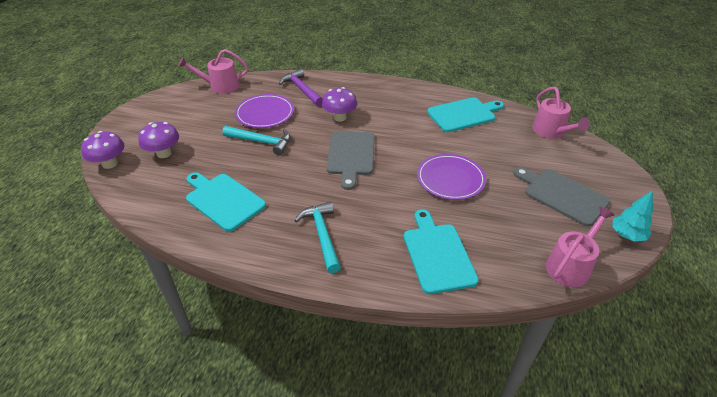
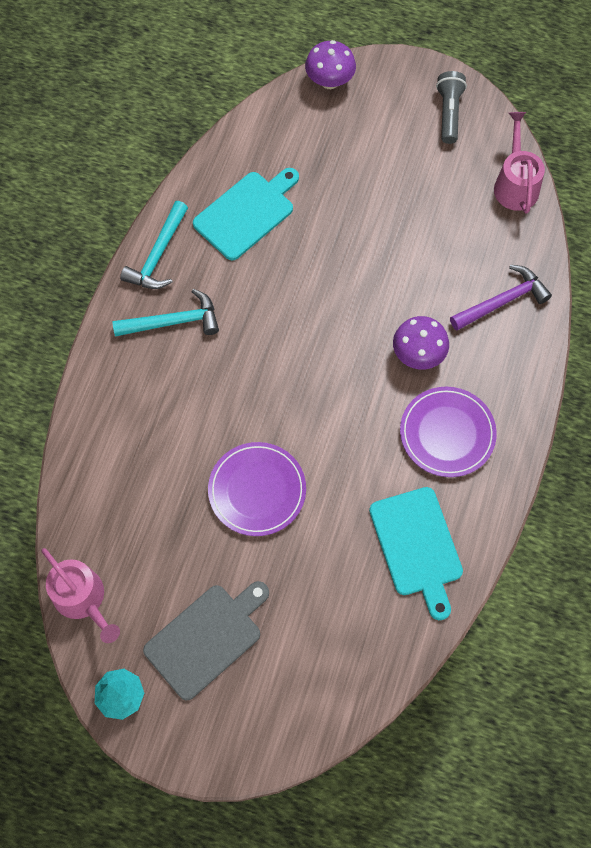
camera: 95 degrees right, 25 degrees up
purple mushroom [138,122,179,158] -> none
turquoise hammer [222,126,291,155] -> turquoise hammer moved to [120,201,188,289]
purple plate [235,94,294,128] -> purple plate moved to [400,387,497,477]
grey cutting board [327,131,375,190] -> none
turquoise cutting board [404,209,479,294] -> none
pink watering can [532,87,590,139] -> none
none -> grey flashlight [436,71,467,144]

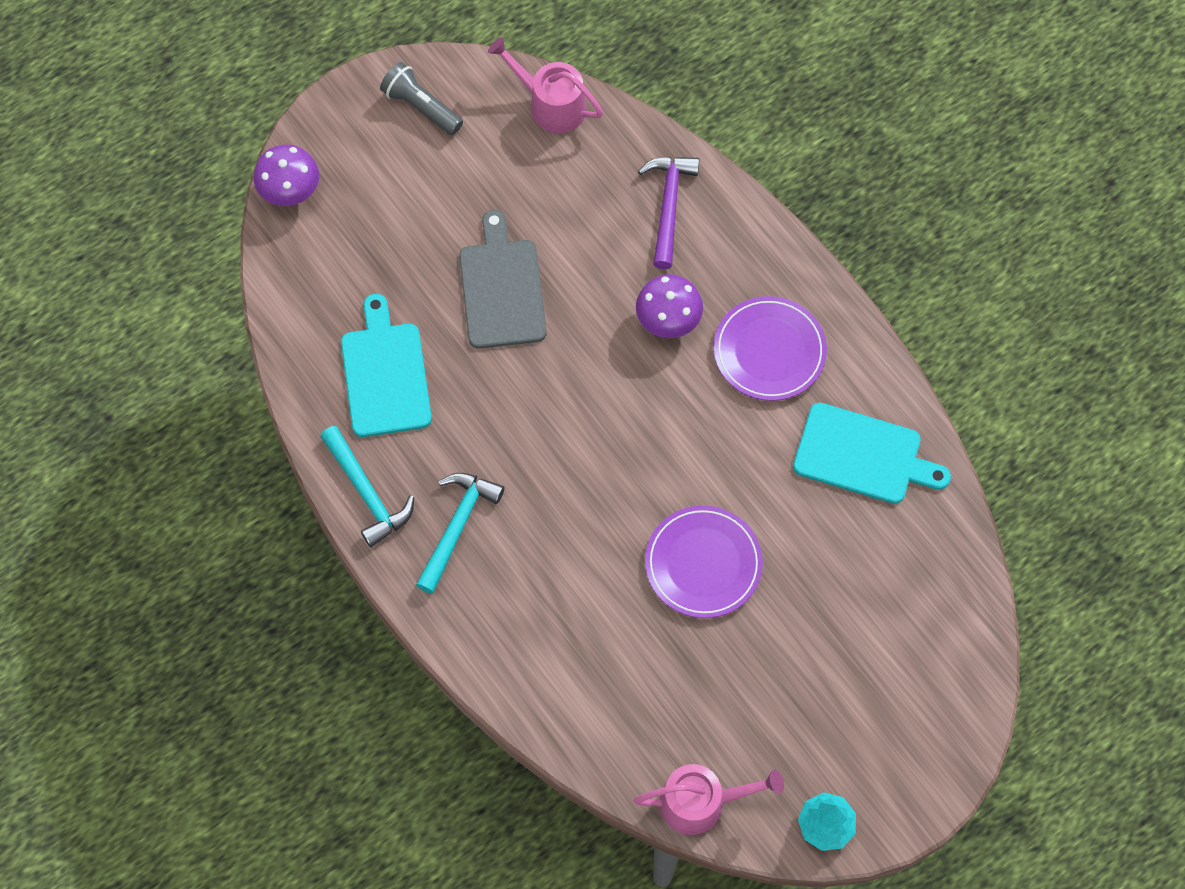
camera: 55 degrees left, 0 degrees up
grey cutting board [143,581,269,701] -> grey cutting board moved to [459,210,547,349]

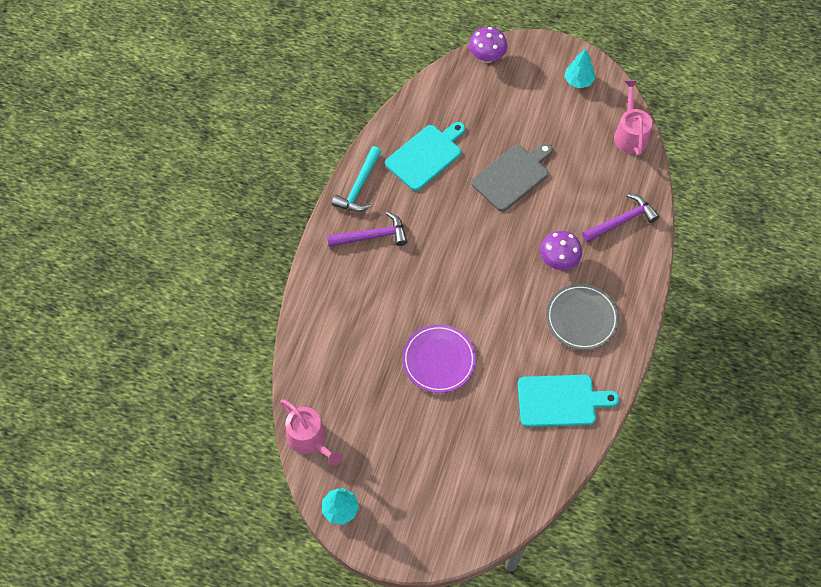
camera: 55 degrees right, 5 degrees down
grey flashlight [380,62,463,135] -> turquoise tree [564,49,596,88]
turquoise hammer [416,473,504,594] -> purple hammer [327,212,407,247]
purple plate [714,296,827,401] -> grey plate [546,284,619,350]
turquoise cutting board [793,403,951,504] -> turquoise cutting board turned 75 degrees counterclockwise [518,375,619,427]

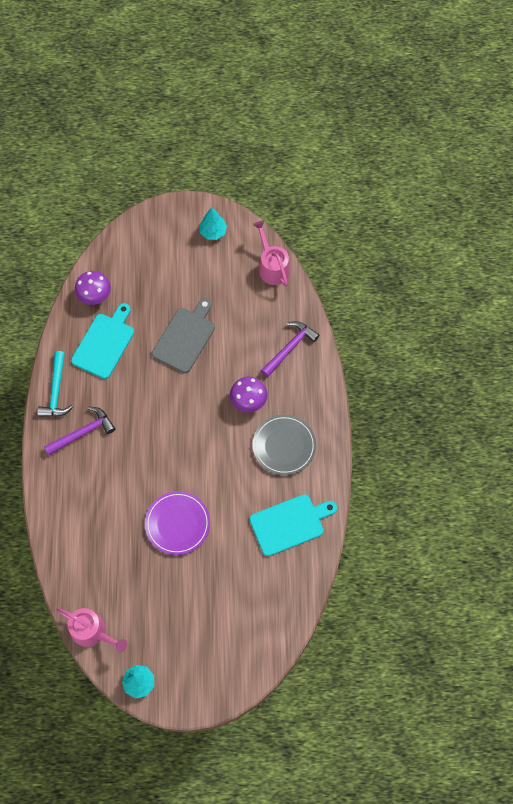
camera: 20 degrees left, 5 degrees up
purple mushroom [469,27,508,63] -> purple mushroom moved to [75,271,111,305]

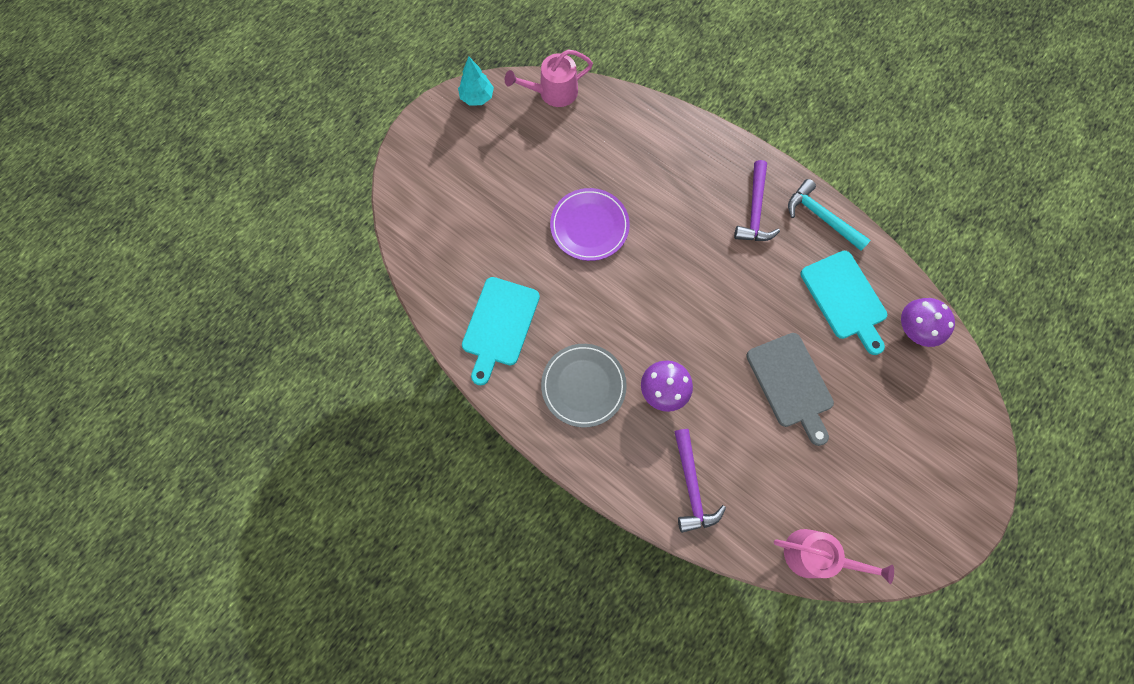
camera: 130 degrees right, 5 degrees up
turquoise tree [199,207,227,240] -> none

